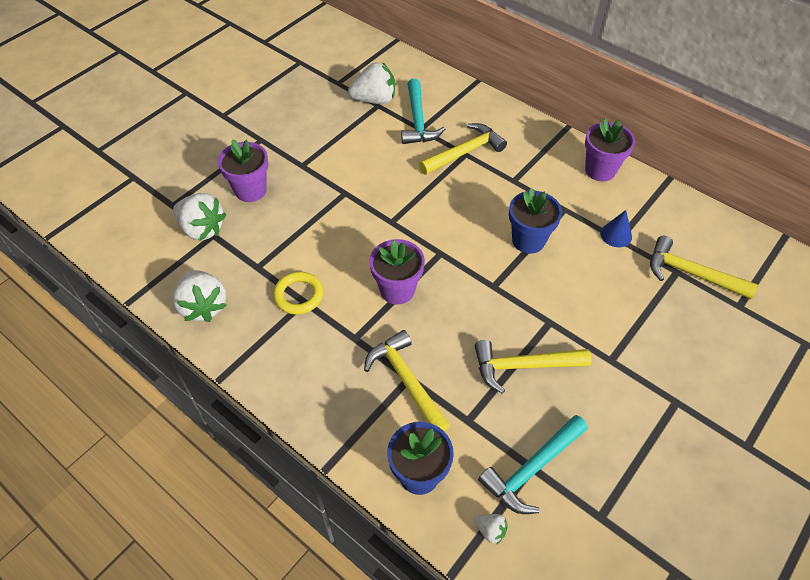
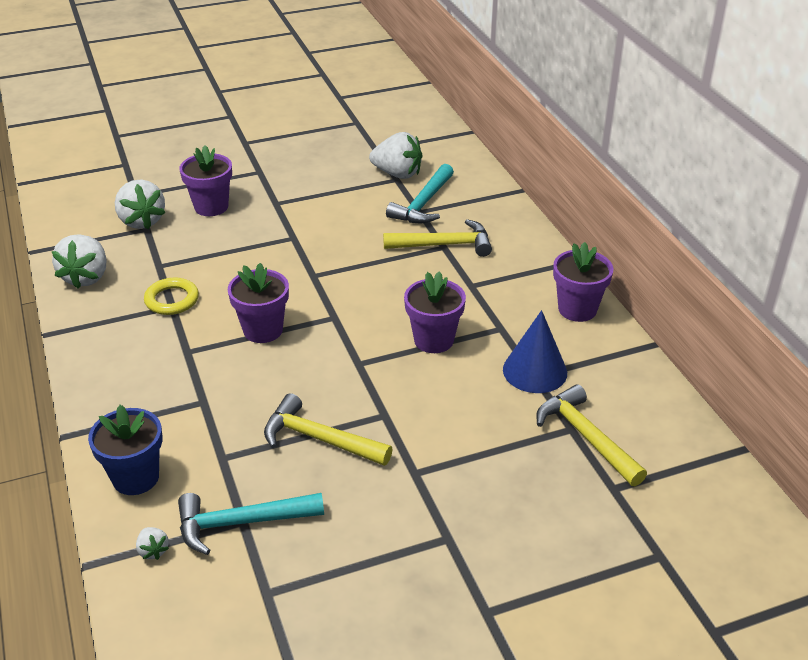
camera: 30 degrees right, 15 degrees down
yellow hammer [364,330,450,432] -> none
blue flower pot [509,188,562,254] -> purple flower pot [404,271,466,353]
blue cone [600,210,632,247] -> blue cone [503,310,567,393], size x1.65

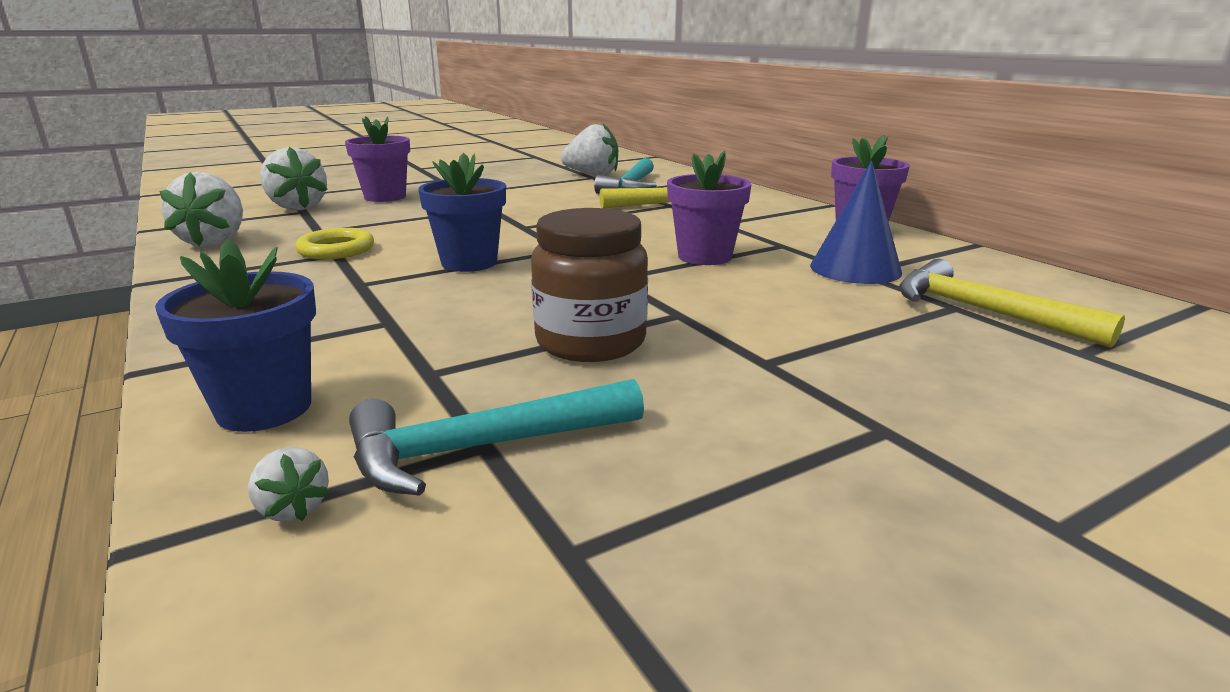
camera: 10 degrees left, 15 degrees down
purple flower pot [228,263,289,343] -> blue flower pot [418,153,506,272]
yellow hammer [264,393,392,466] -> brown jar [531,208,648,362]

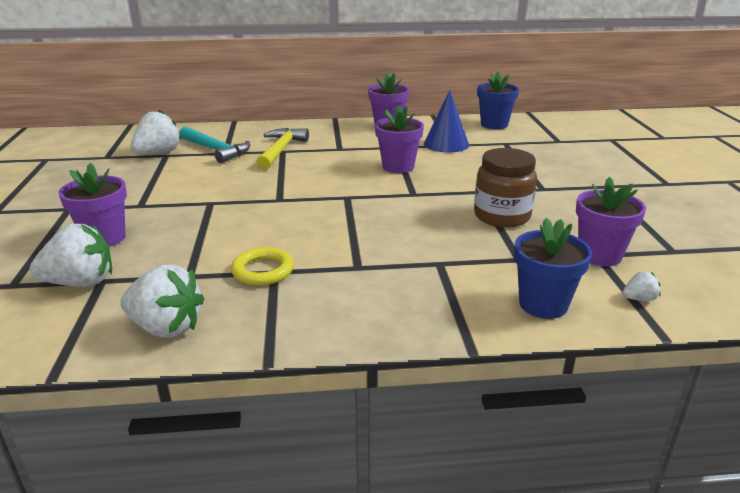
camera: 65 degrees left, 5 degrees up
turquoise hammer [349,379,644,496] -> purple flower pot [576,177,646,266]
blue flower pot [418,153,506,272] -> blue flower pot moved to [477,72,519,129]
yellow hammer [899,259,1125,348] -> none

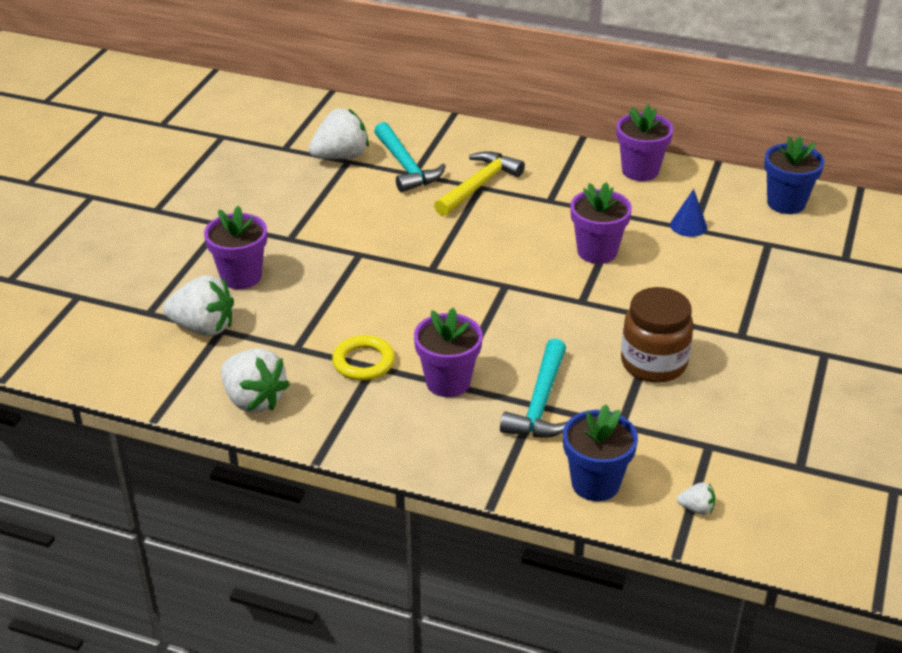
camera: 25 degrees right, 10 degrees up
blue cone [424,90,469,153] -> blue cone [670,189,707,237], size x0.61
purple flower pot [576,177,646,266] -> purple flower pot moved to [414,308,483,397]
none -> turquoise hammer [500,339,568,437]

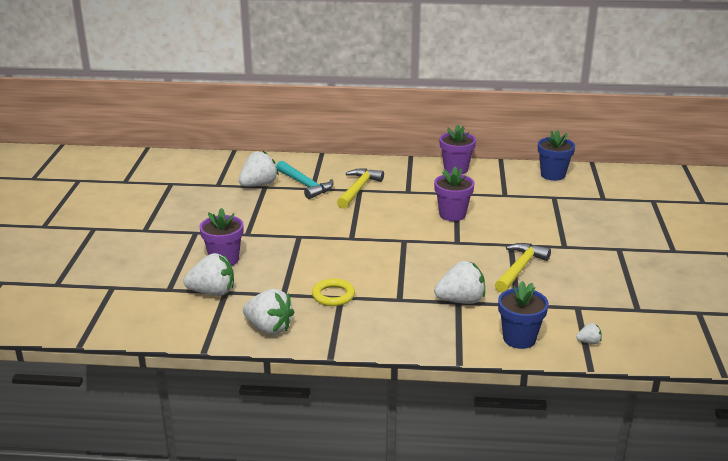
camera: 15 degrees left, 10 degrees down
purple flower pot [414,308,483,397] -> none
turquoise hammer [500,339,568,437] -> white strawberry [434,261,485,304]
brown jar [621,287,694,383] -> yellow hammer [495,243,551,293]
blue cone [670,189,707,237] -> none

